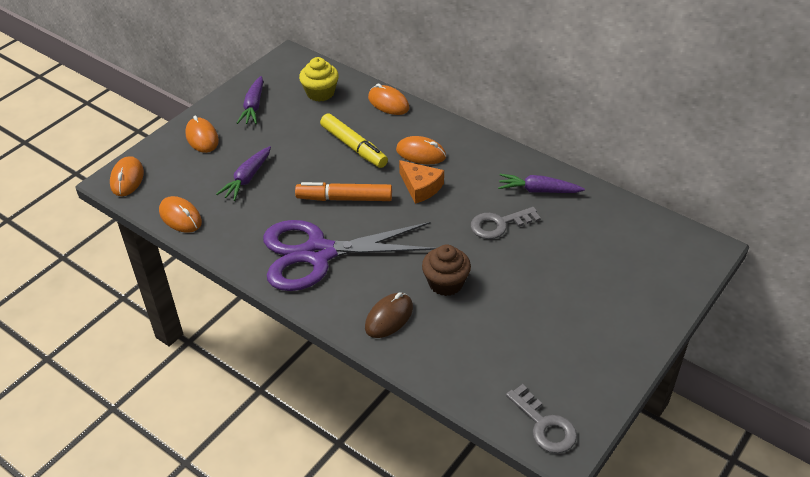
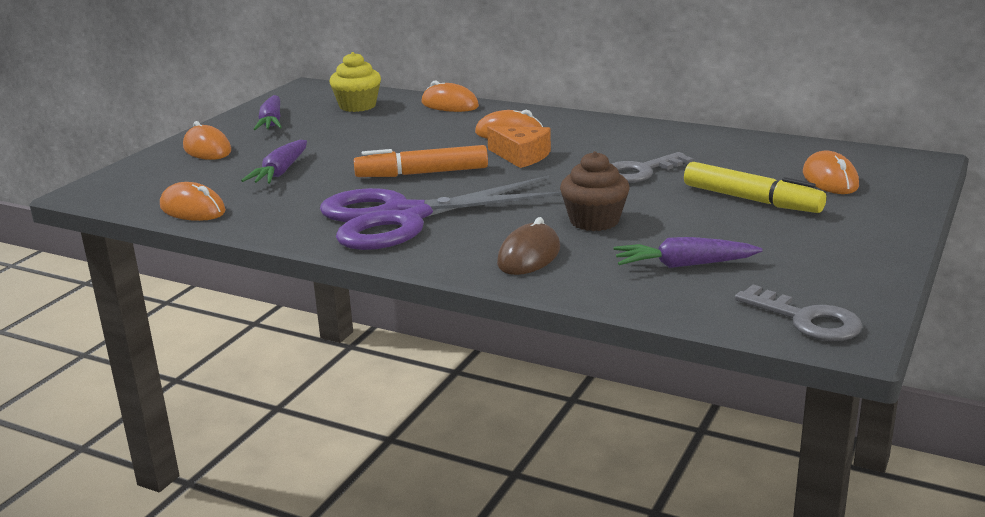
camera: 10 degrees left, 20 degrees down
orange mouse [110,156,144,196] -> orange mouse moved to [803,150,859,194]
yellow marker [320,113,388,168] -> yellow marker moved to [684,162,826,213]
purple carrot [498,174,585,193] -> purple carrot moved to [614,237,763,268]

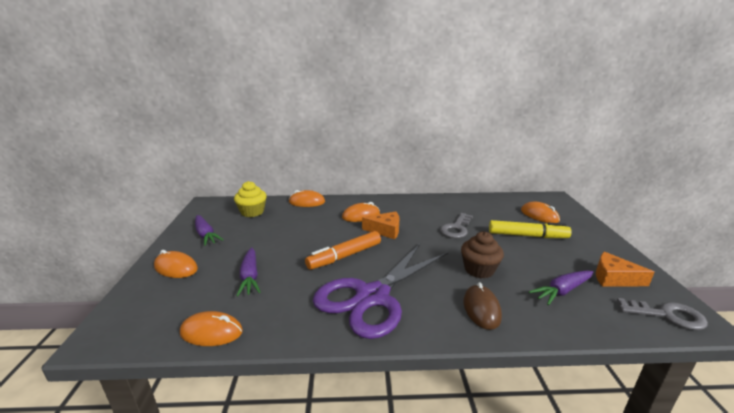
camera: 30 degrees left, 0 degrees up
none -> orange cheese [596,252,654,286]

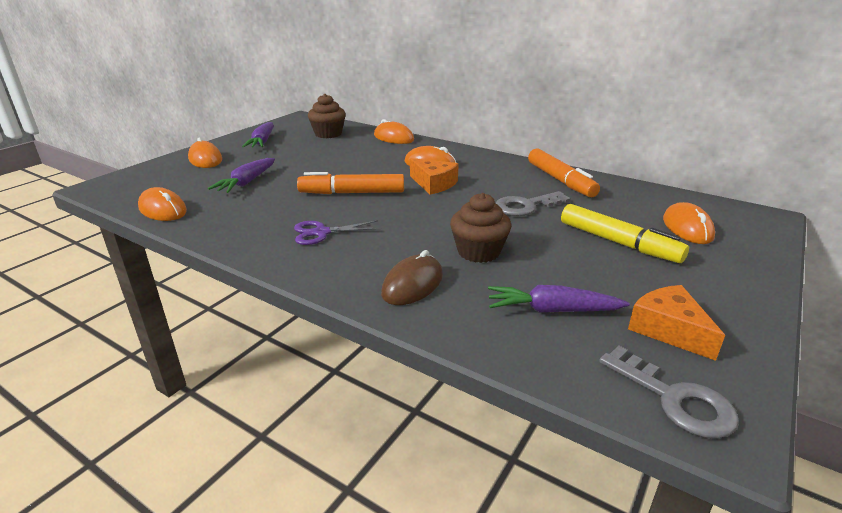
camera: 35 degrees right, 5 degrees up
yellow cupcake [234,181,267,217] -> brown cupcake [308,94,346,138]
purple scissors [313,242,448,339] -> purple scissors [294,220,381,245], size x0.42
none -> orange marker [528,148,600,197]

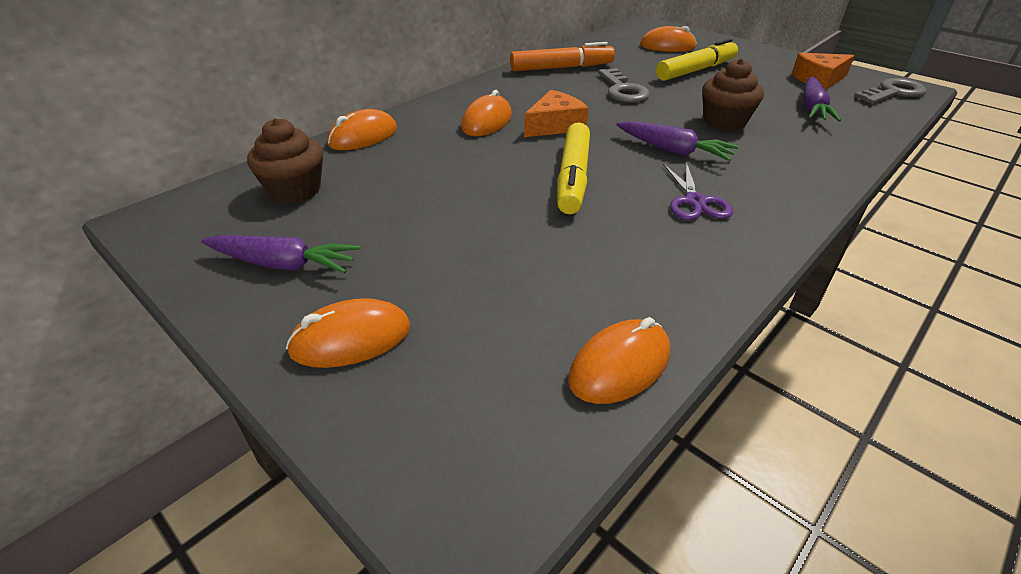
camera: 80 degrees left, 10 degrees up
purple carrot [208,158,275,193] -> purple carrot moved to [616,121,739,161]
orange marker [297,172,404,194] -> yellow marker [557,122,590,214]
brown mouse [381,250,443,305] -> none

